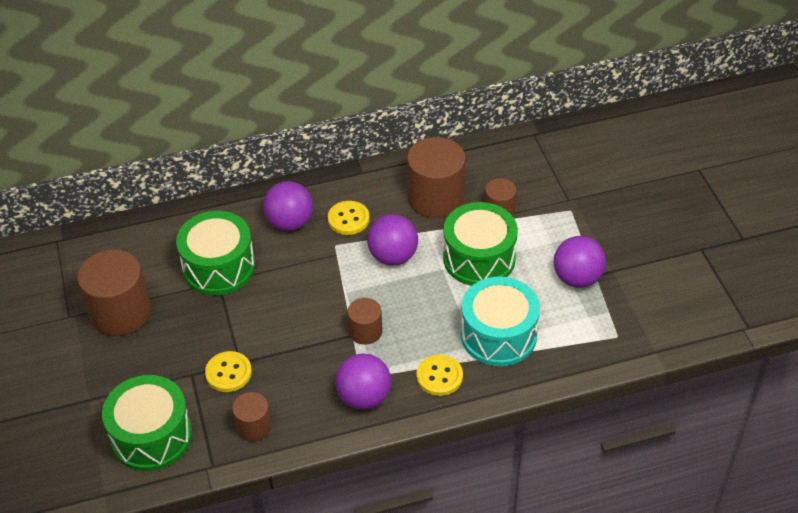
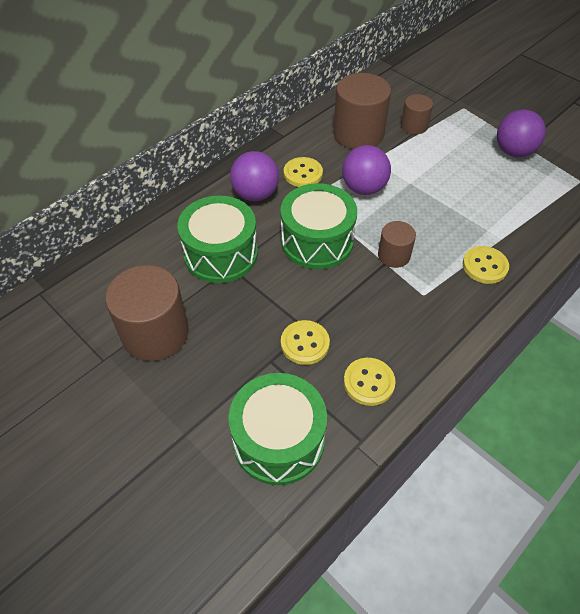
camera: 30 degrees left, 5 degrees up
brown cylinder [232,392,272,441] -> yellow button [344,358,395,406]
purple ball [335,353,391,410] -> none
green drum [443,202,518,286] -> green drum moved to [281,183,357,269]
turquoise drum [461,276,540,366] -> none

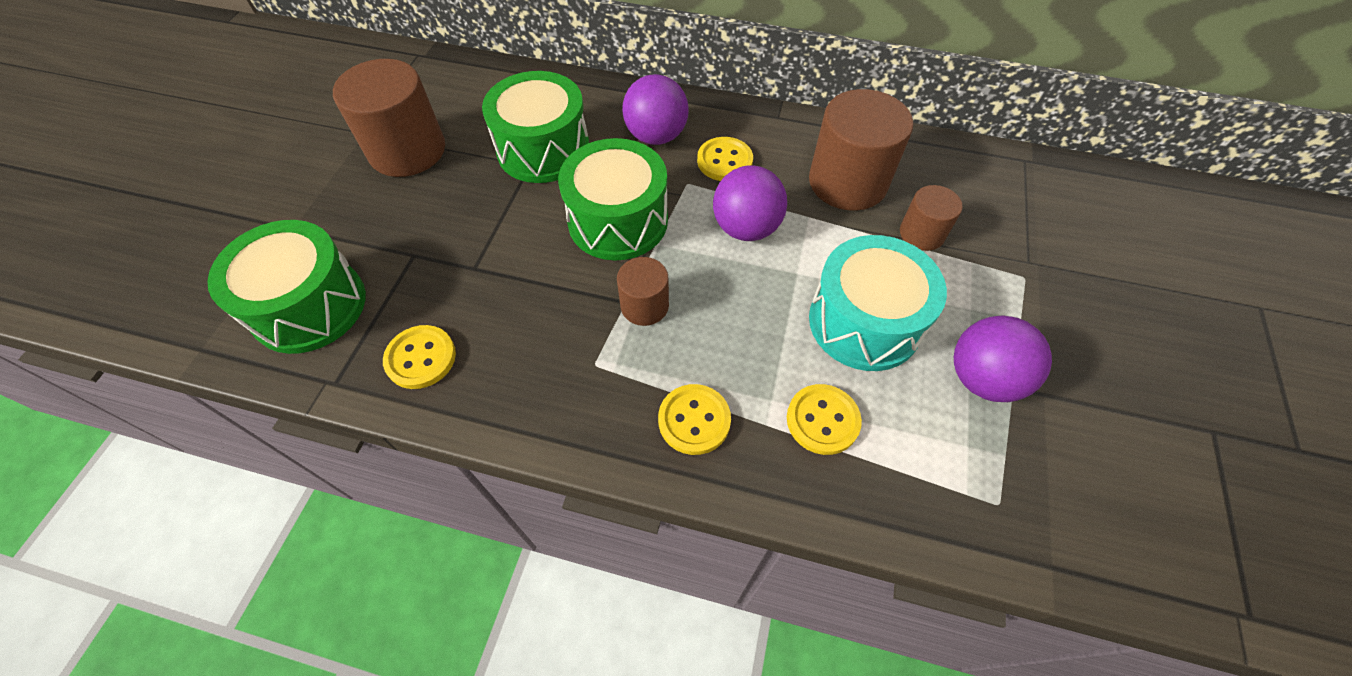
camera: 60 degrees right, 5 degrees up
yellow button [281,320,330,365] -> yellow button moved to [787,384,862,455]
none -> turquoise drum [809,235,947,371]

